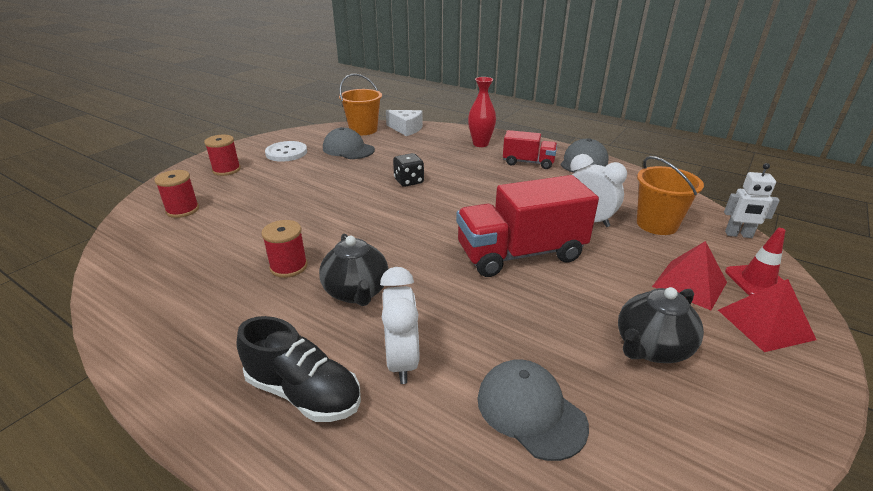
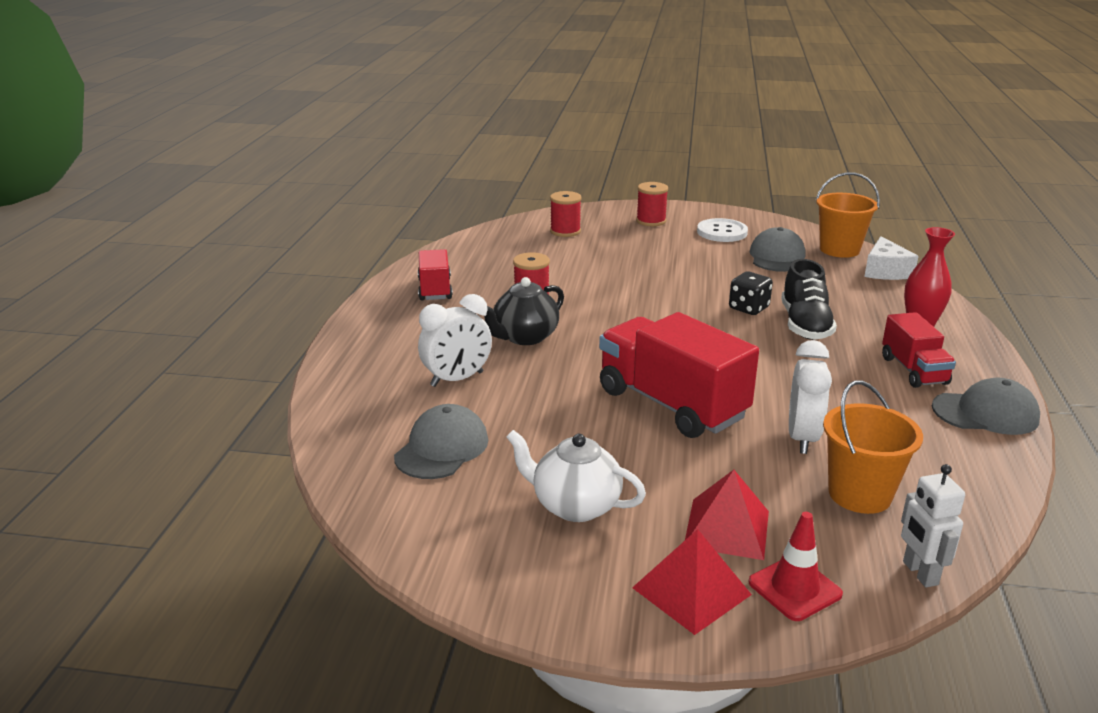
camera: 65 degrees right, 5 degrees down
black shoe [236,316,361,422] -> black shoe moved to [781,259,837,340]
black teapot [618,287,704,363] -> white teapot [506,430,646,522]
none -> red truck [418,249,453,300]

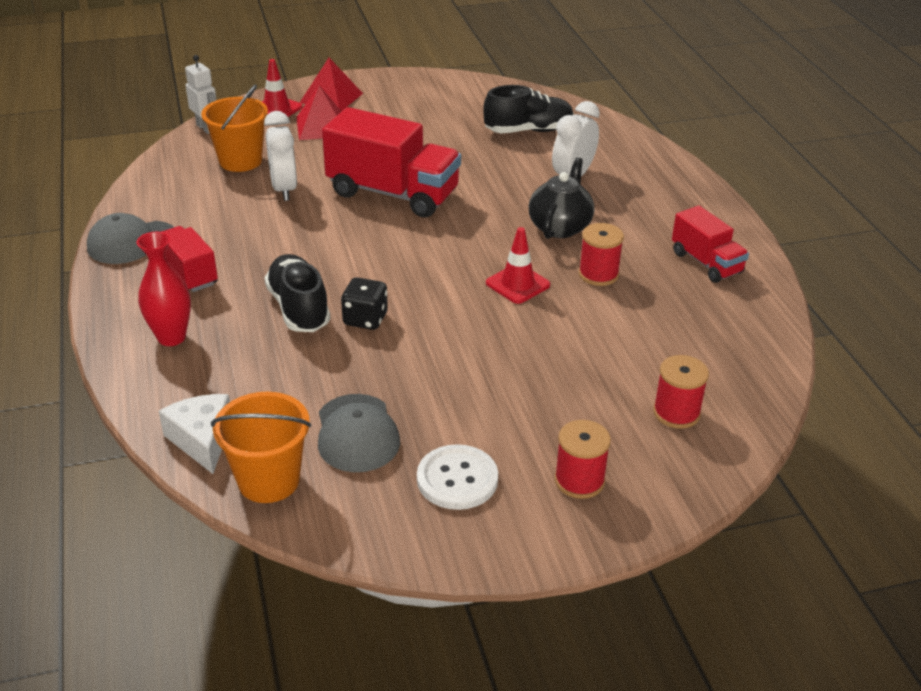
camera: 155 degrees right, 10 degrees up
grey cap [394,404,488,479] -> black shoe [483,85,574,133]
white teapot [506,430,646,522] -> none
none -> red traffic cone [486,227,550,304]

